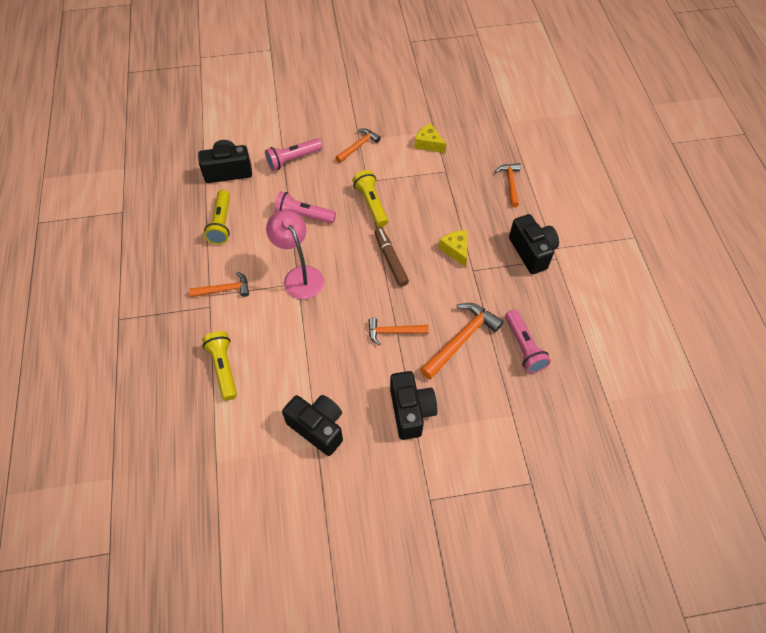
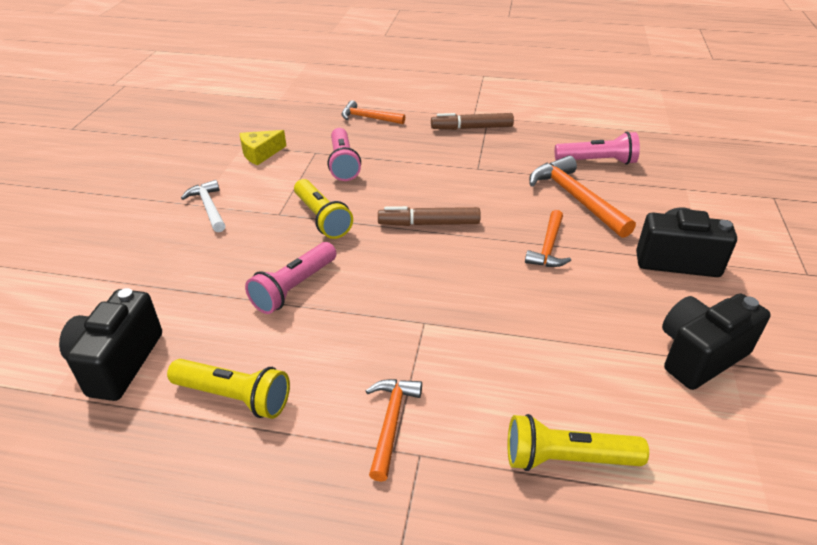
camera: 70 degrees left, 20 degrees down
pink flashlight [265,138,322,171] -> pink flashlight moved to [328,128,361,181]
pink lamp [266,210,324,300] -> none
orange hammer [335,128,381,163] -> white hammer [181,180,225,232]
yellow flashlight [353,170,388,227] -> yellow flashlight turned 120 degrees counterclockwise [294,179,353,239]
yellow cheese [439,230,467,267] -> none
black camera [509,214,559,274] -> brown marker [431,113,514,130]

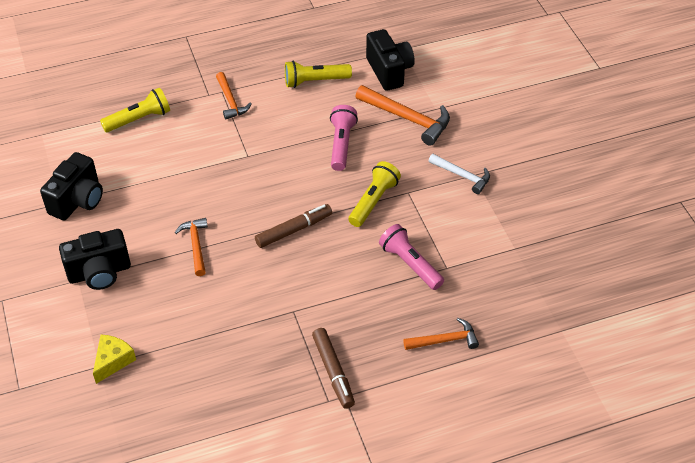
camera: 150 degrees right, 10 degrees up
yellow cheese [240,130,286,165] -> yellow cheese moved to [93,335,136,384]
yellow flashlight [294,179,353,239] -> yellow flashlight turned 90 degrees clockwise [348,161,401,227]
brown marker [431,113,514,130] -> brown marker turned 105 degrees clockwise [312,328,355,409]
orange hammer [529,156,636,238] -> orange hammer moved to [356,85,450,146]
pink flashlight [555,132,640,165] -> none

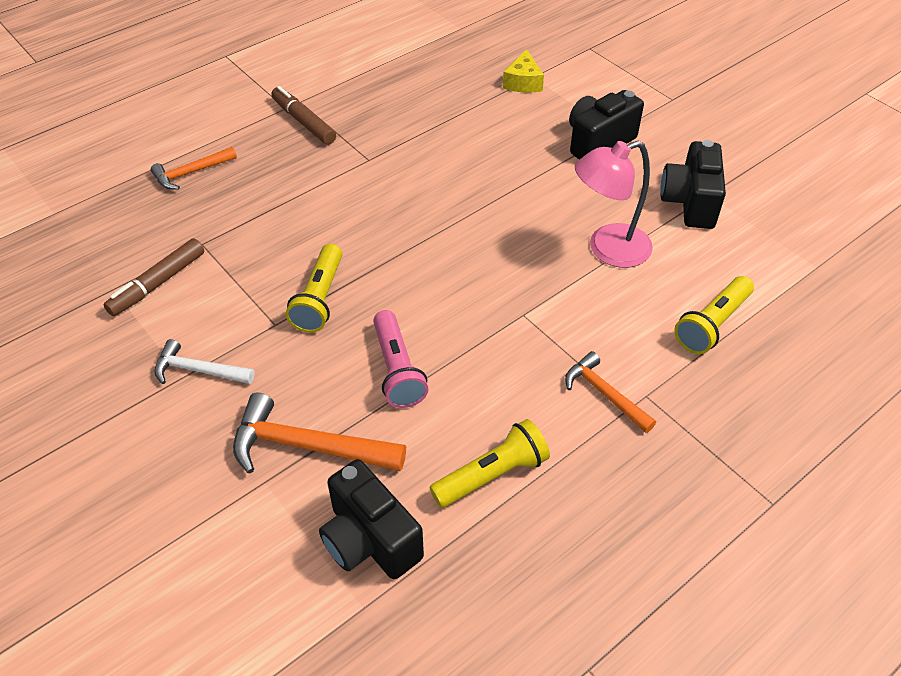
camera: 160 degrees right, 0 degrees up
orange hammer [174,218,208,276] -> none
brown marker [255,204,332,248] -> brown marker moved to [104,238,204,316]
pink flashlight [379,224,444,290] -> none
none -> pink lamp [575,141,653,268]

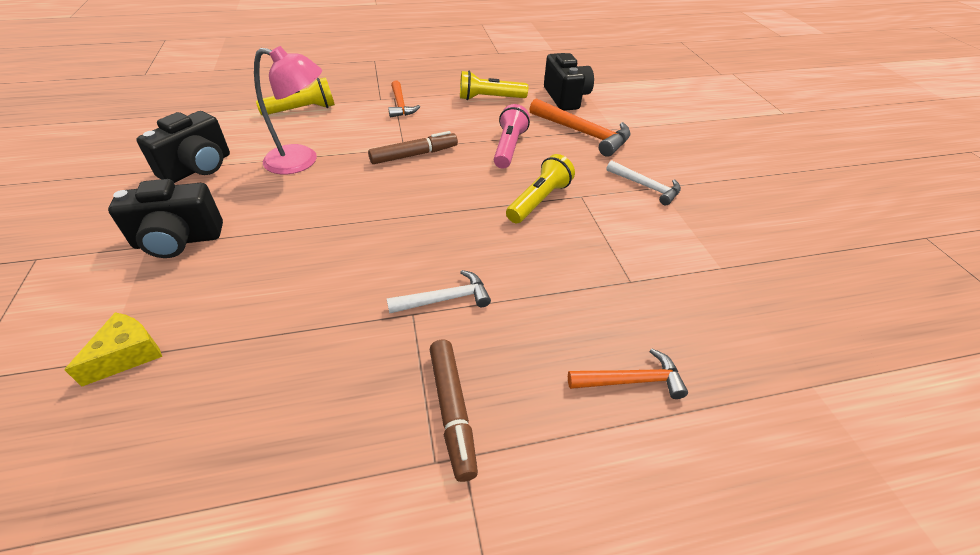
camera: 155 degrees left, 5 degrees down
brown marker [104,238,204,316] -> brown marker moved to [368,131,458,164]
none -> white hammer [386,270,491,314]

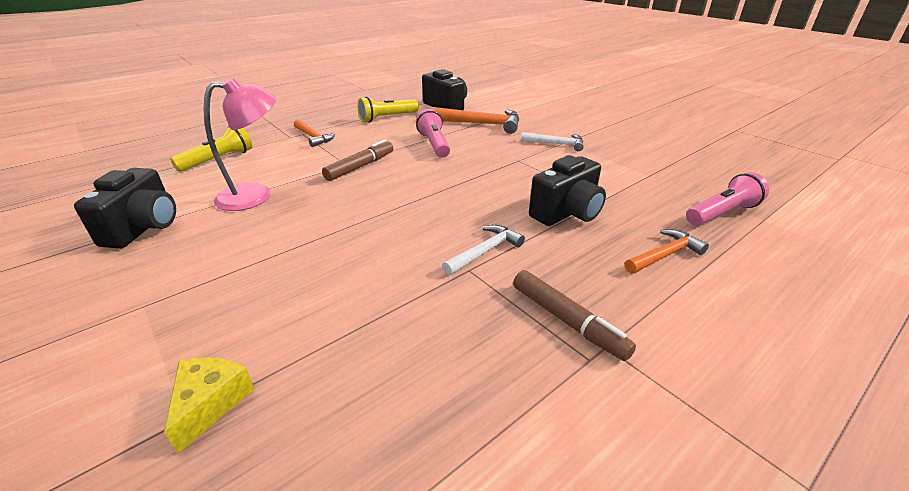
camera: 25 degrees left, 10 degrees down
black camera [108,179,223,258] -> black camera moved to [529,155,606,226]
yellow flashlight [506,154,575,223] -> none
none -> pink flashlight [686,172,769,226]

